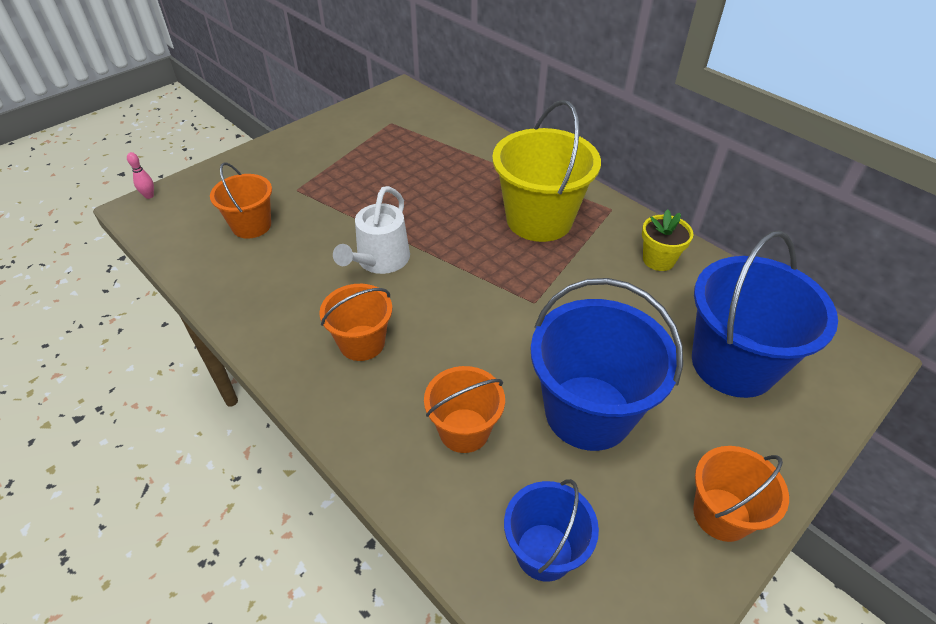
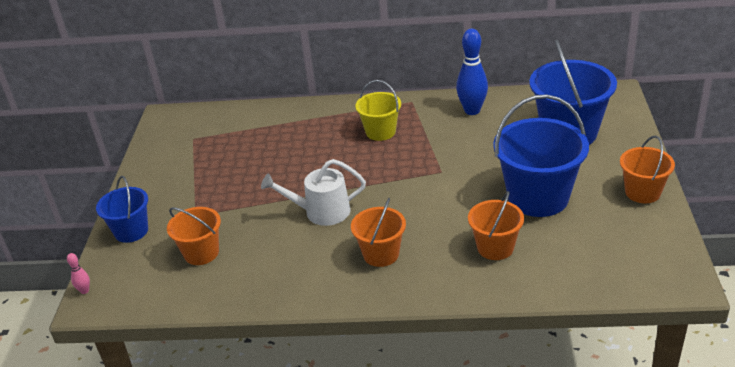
camera: 40 degrees left, 10 degrees down
white watering can [333,186,410,274] -> white watering can turned 105 degrees clockwise [261,159,366,226]
yellow bucket [492,100,601,242] -> yellow bucket [355,80,401,141], size x0.57
blue bucket [504,479,599,582] -> blue bucket moved to [96,176,148,243]
yellow flower pot [642,209,694,271] -> blue bowling pin [456,29,488,115]

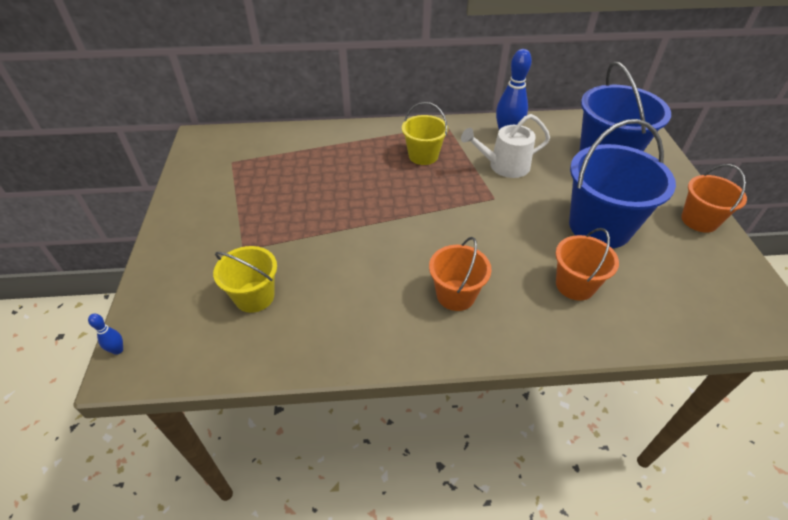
camera: 10 degrees left, 10 degrees up
pink bowling pin [67,253,90,294] -> blue bowling pin [88,314,123,355]
blue bucket [96,176,148,243] -> none
orange bucket [167,207,221,265] -> yellow bucket [213,246,277,313]
white watering can [261,159,366,226] -> white watering can moved to [461,114,550,178]

